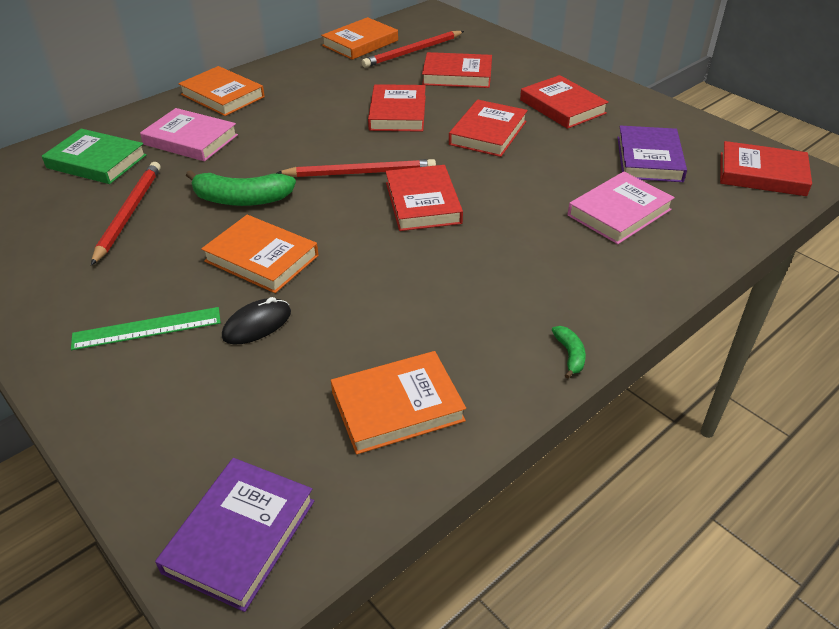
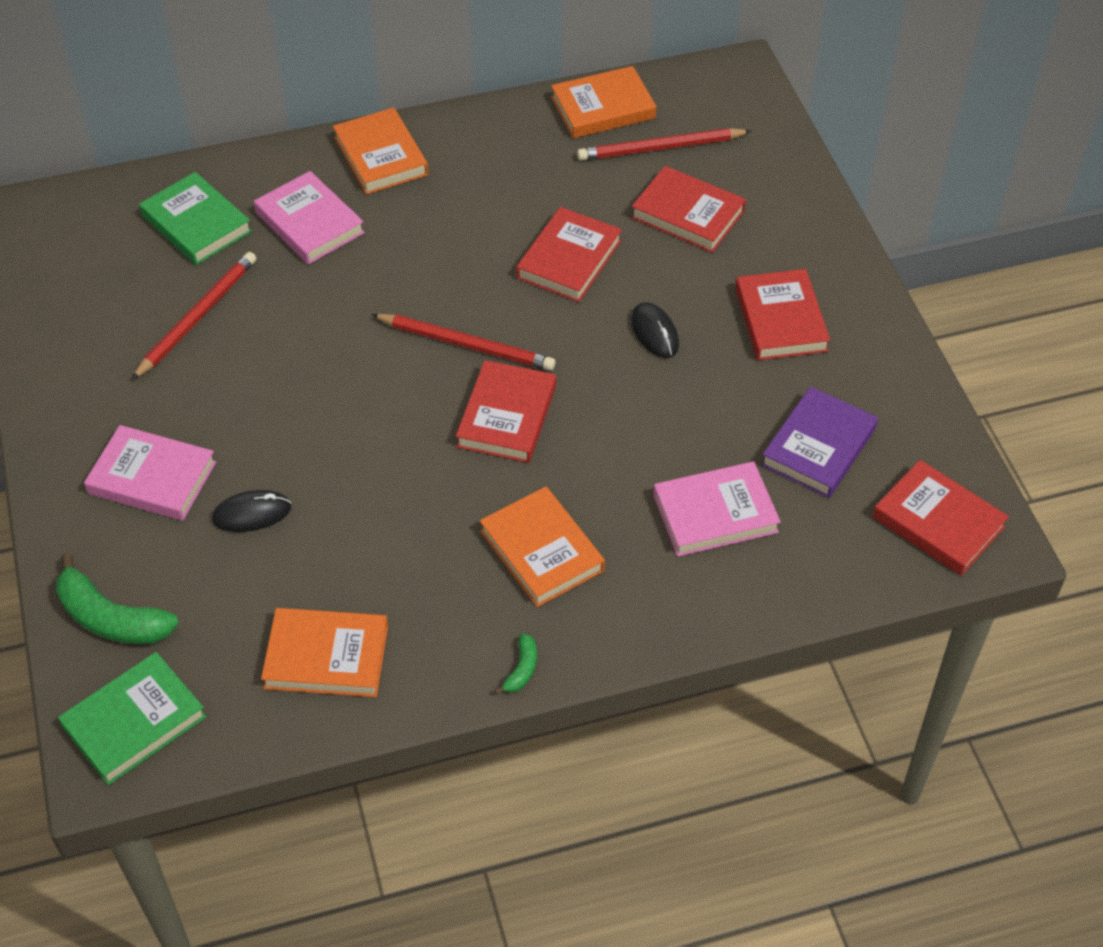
camera: 25 degrees right, 10 degrees up
green ruler [71,307,221,350] -> pink book [84,425,216,521]
purple book [155,458,314,612] -> green book [58,652,206,785]
green banana [186,170,296,206] -> green banana moved to [56,553,179,644]
orange book [201,215,319,293] -> orange book moved to [480,486,605,607]
red book [449,99,528,157] -> black mouse [631,302,679,358]

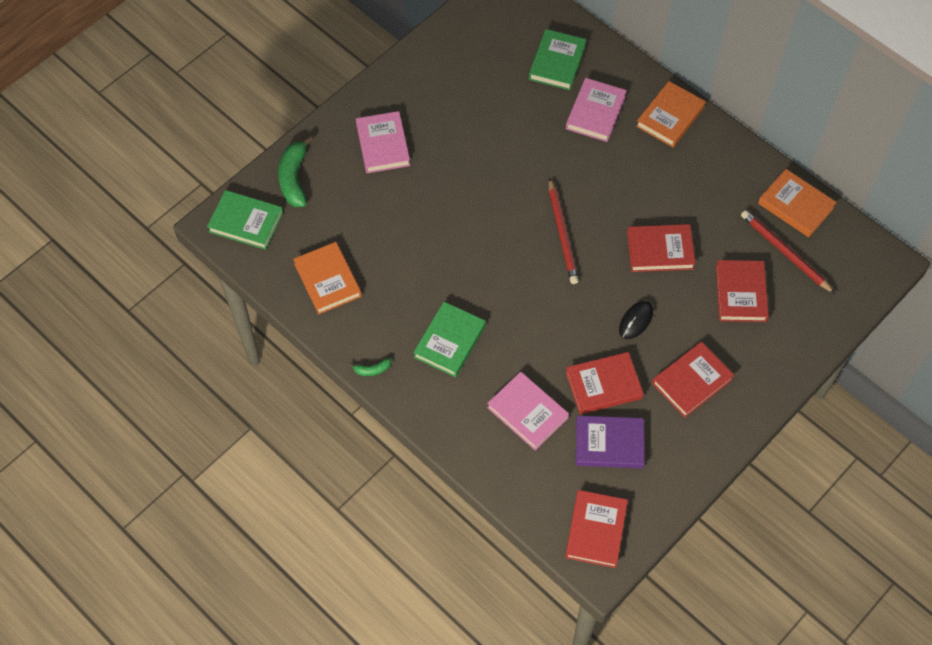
camera: 60 degrees right, 10 degrees up
red pencil [132,252,256,380] -> none
black mouse [212,490,291,532] -> none
red book [456,360,556,463] -> red book moved to [566,352,644,415]
orange book [480,486,605,607] -> green book [413,302,486,377]

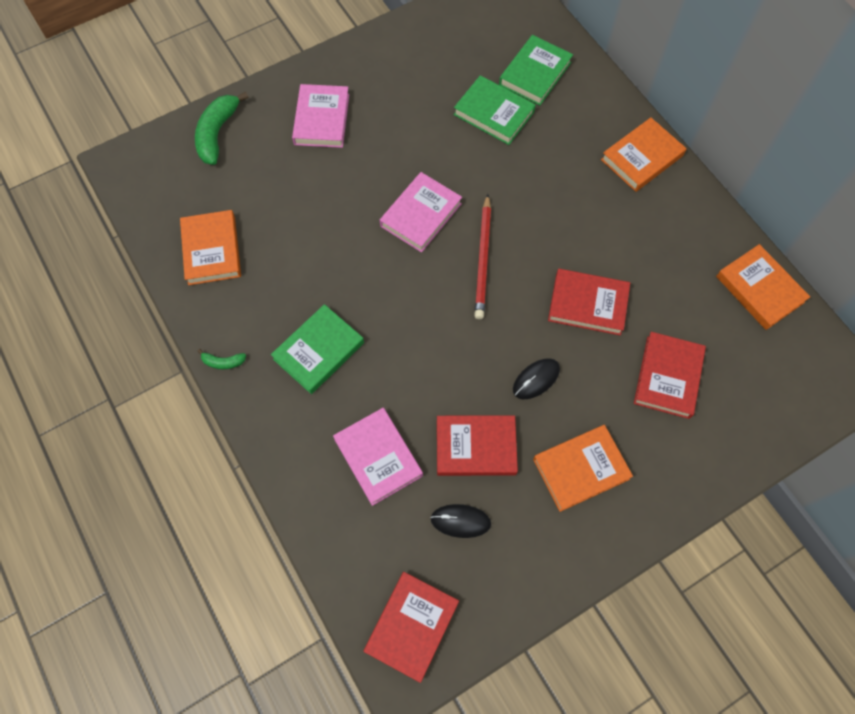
camera: 15 degrees right, 5 degrees up
green book [207,190,283,250] -> green book moved to [454,75,536,145]
pink book [566,78,627,142] -> pink book moved to [380,172,462,253]
purple book [576,416,645,468] -> black mouse [430,504,491,538]
red book [652,342,734,417] -> orange book [533,425,633,512]
red pencil [741,210,835,294] -> none

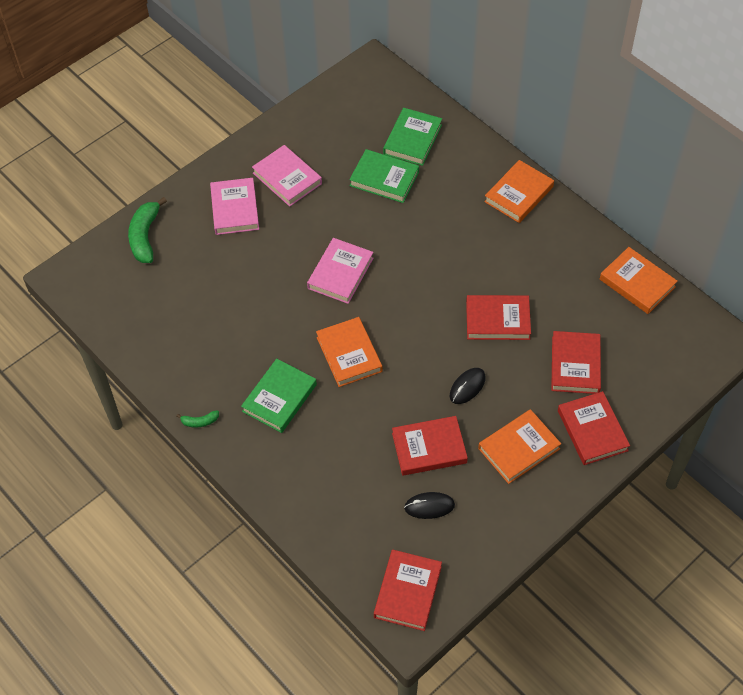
camera: 10 degrees left, 10 degrees down
orange book [180,210,241,285] -> orange book moved to [316,317,383,387]
pink book [333,408,423,506] -> pink book moved to [252,145,322,207]
red pencil [474,194,491,319] -> none
none -> red book [558,391,630,465]

